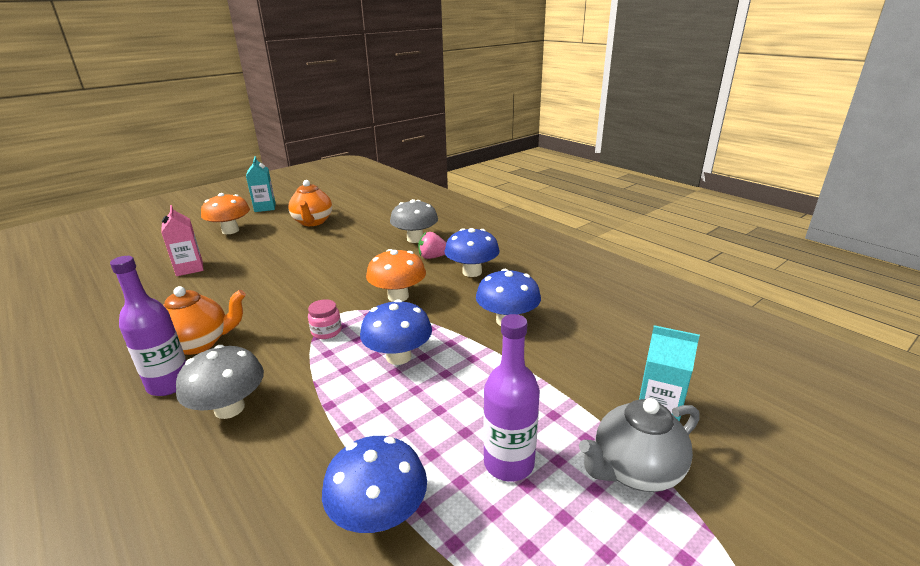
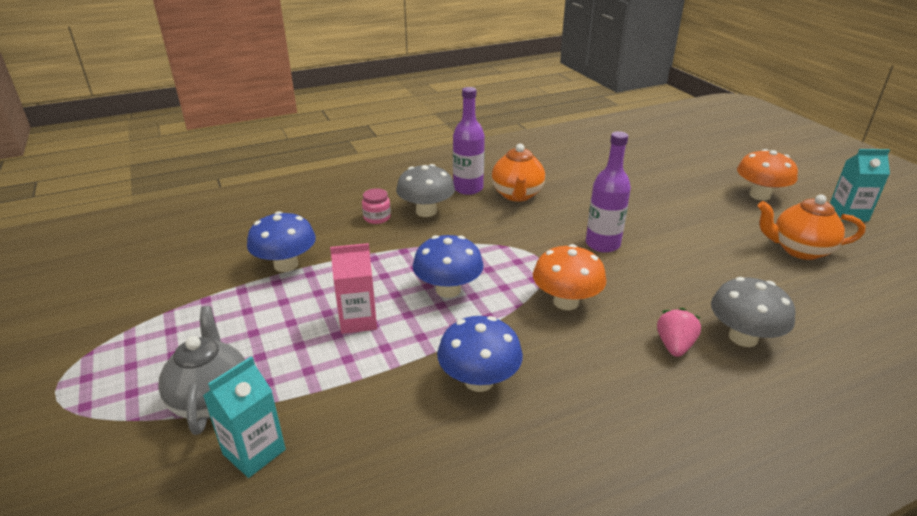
camera: 105 degrees right, 5 degrees up
pink carton [161,205,204,276] -> pink carton moved to [330,243,377,334]
pink jar [308,299,342,339] -> pink jar moved to [362,188,391,224]
blue mushroom [444,228,499,277] -> none
purple bottle [483,314,540,482] -> purple bottle moved to [586,131,631,253]

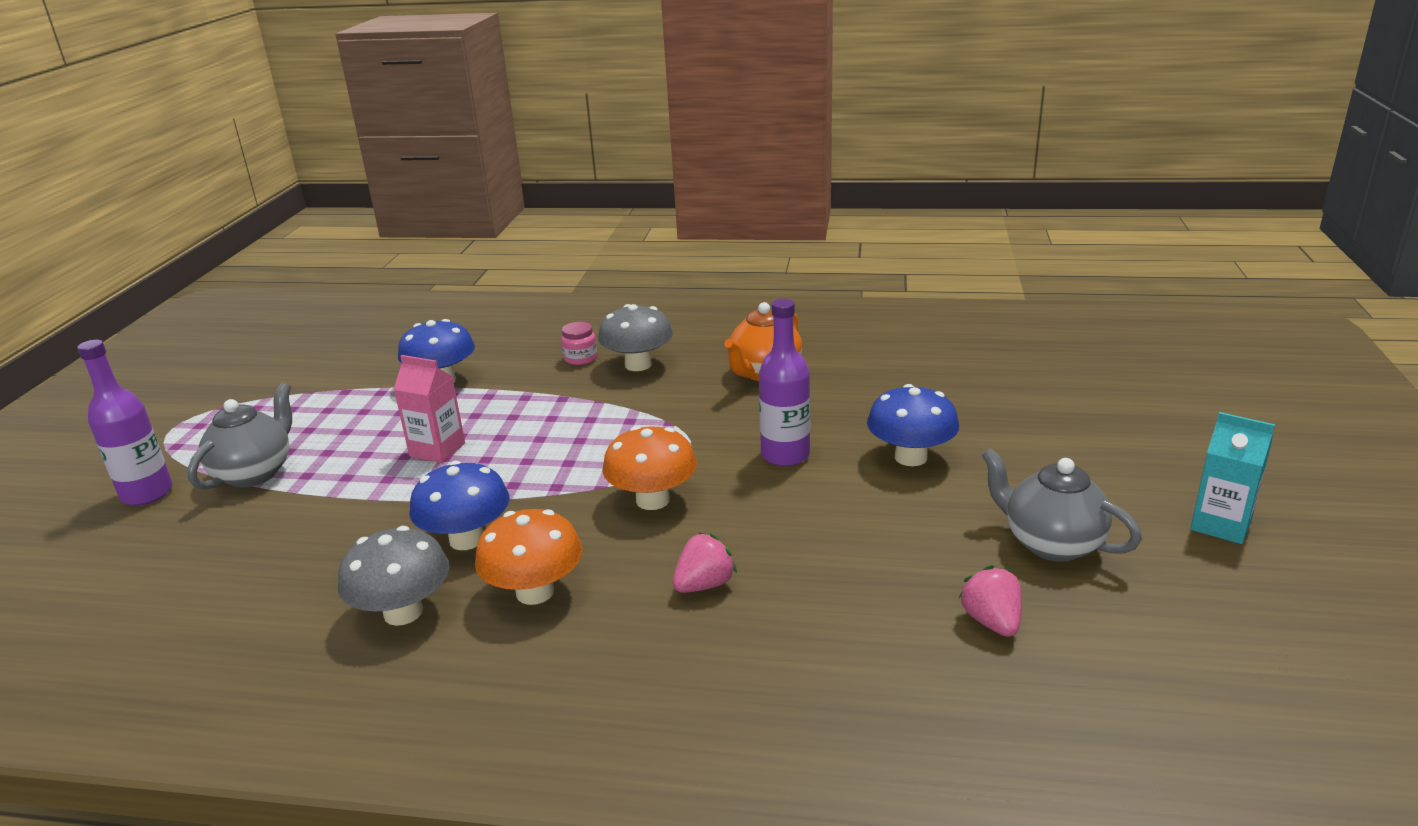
camera: 35 degrees right, 5 degrees down
turquoise carton [203,356,286,478] -> none
blue mushroom [413,235,484,298] -> blue mushroom moved to [867,384,959,466]
purple bottle [453,87,485,195] -> purple bottle moved to [77,340,173,506]
grey mushroom [711,277,796,347] -> grey mushroom moved to [338,526,449,626]
orange mushroom [737,149,798,200] -> orange mushroom moved to [475,509,582,605]
orange teapot [758,195,865,260] -> grey teapot [982,448,1142,562]
none -> pink strawberry [959,565,1022,637]

